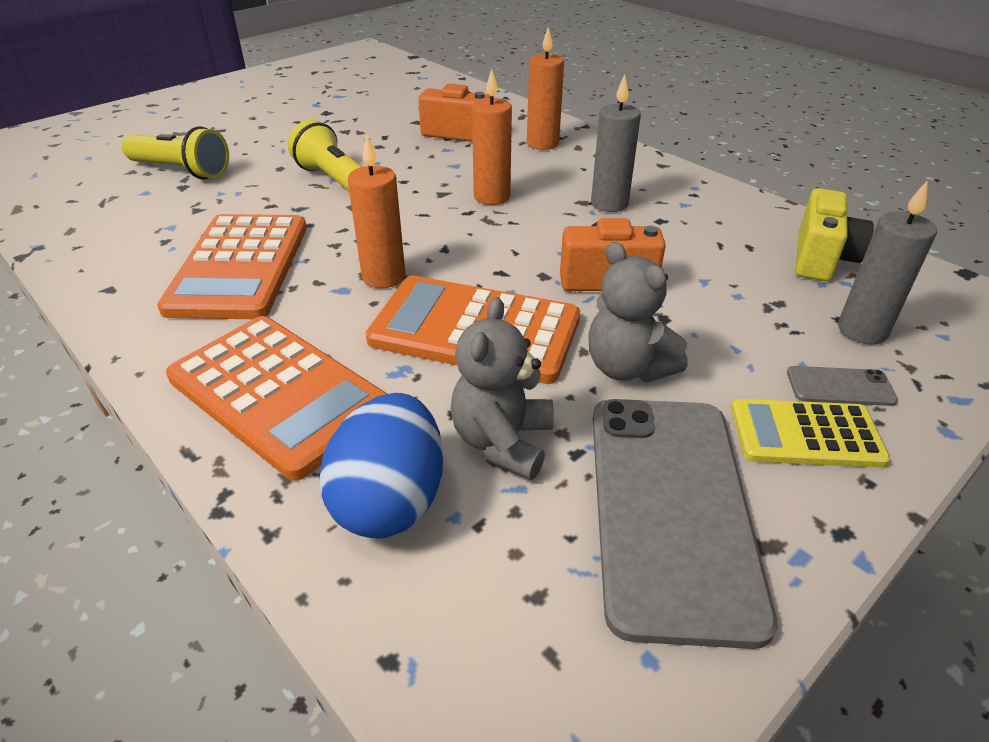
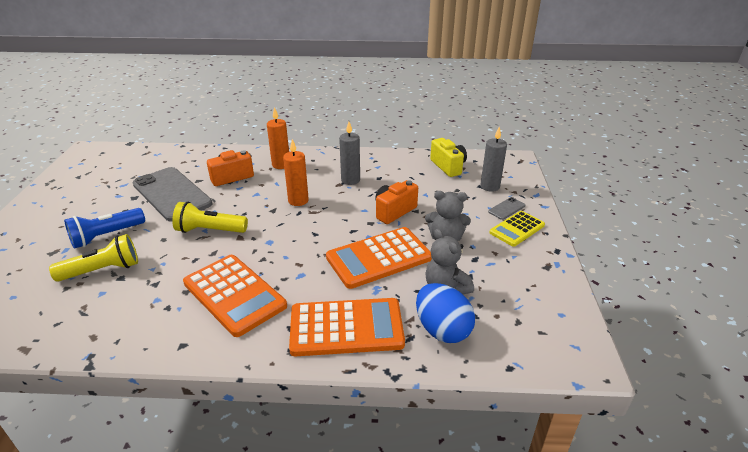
camera: 45 degrees left, 5 degrees down
orange candle [348,134,405,288] -> none
grey phone [593,399,777,649] -> grey phone moved to [133,167,213,222]
none -> blue flashlight [64,208,145,249]

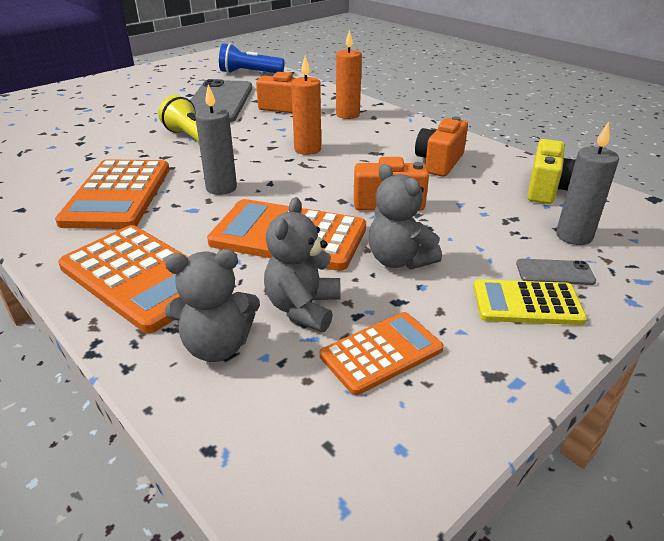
camera: 45 degrees right, 0 degrees up
yellow flashlight [49,234,138,282] -> none
blue flashlight [64,208,145,249] -> blue flashlight moved to [219,43,285,73]
grey candle [339,122,360,185] -> grey candle moved to [195,84,237,195]
blue egg [416,283,475,343] -> grey teddy bear [165,249,260,362]
none -> orange calculator [320,312,444,395]
none -> orange camera [415,116,468,177]

